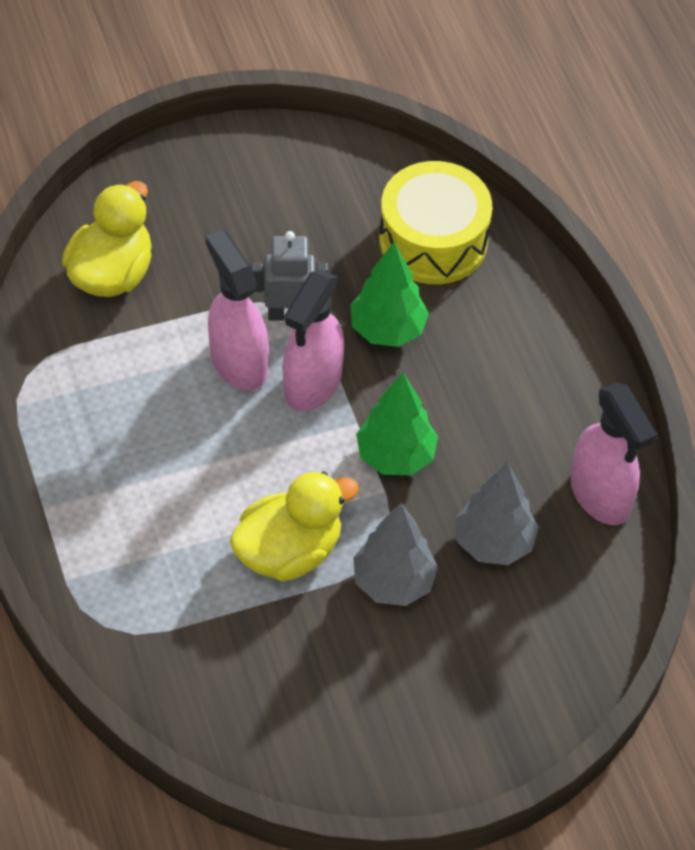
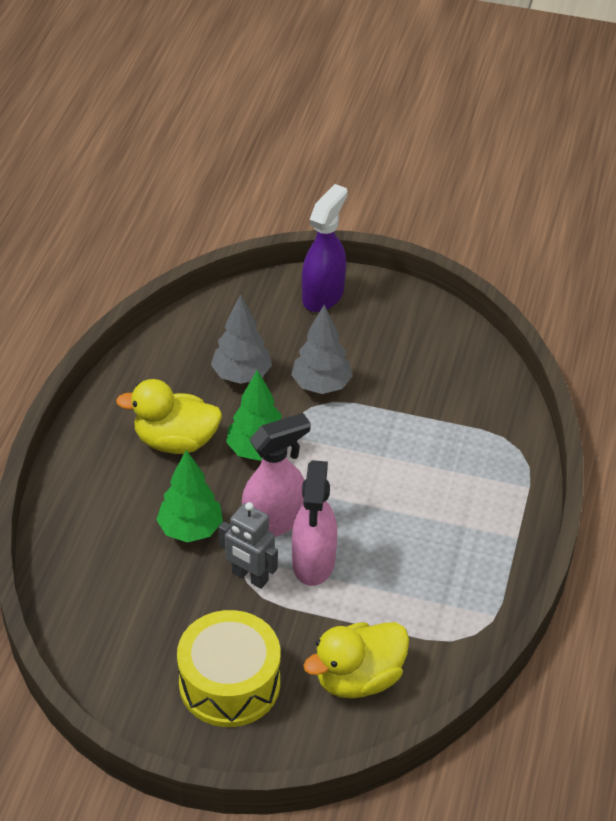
camera: 145 degrees left, 10 degrees down
yellow duck [230,471,359,582] -> yellow duck moved to [116,379,222,454]
yellow drum [379,161,492,284] -> yellow drum moved to [177,610,281,727]
pink spray bottle [571,382,657,525] -> none
none -> purple spray bottle [302,184,348,312]

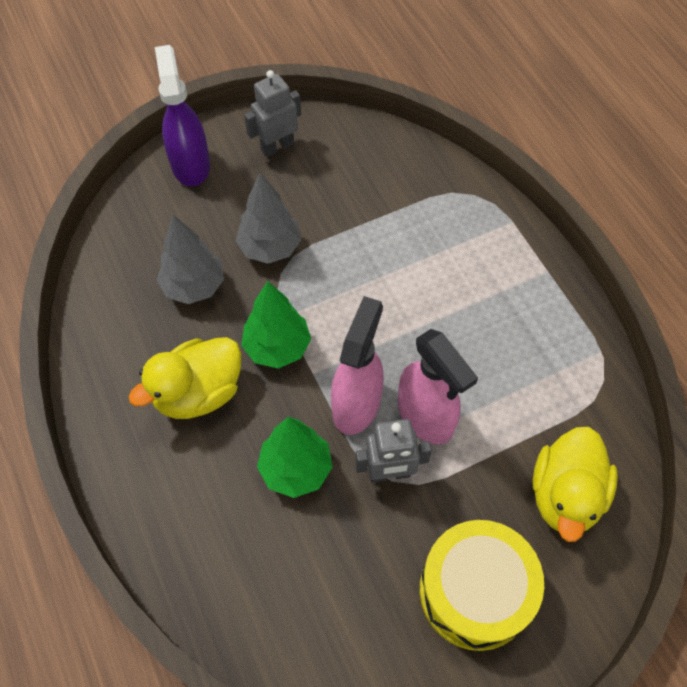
camera: 40 degrees left, 15 degrees up
none -> grey robot [244,70,301,157]

